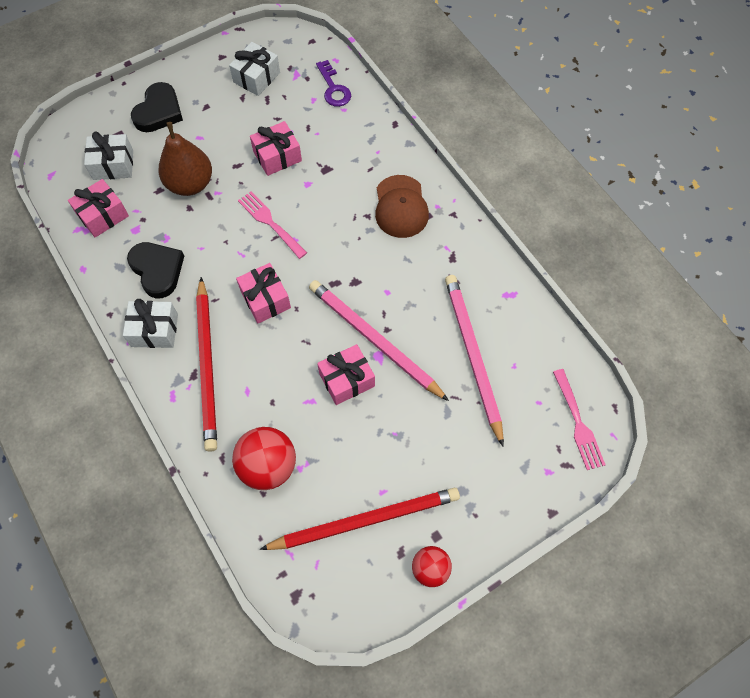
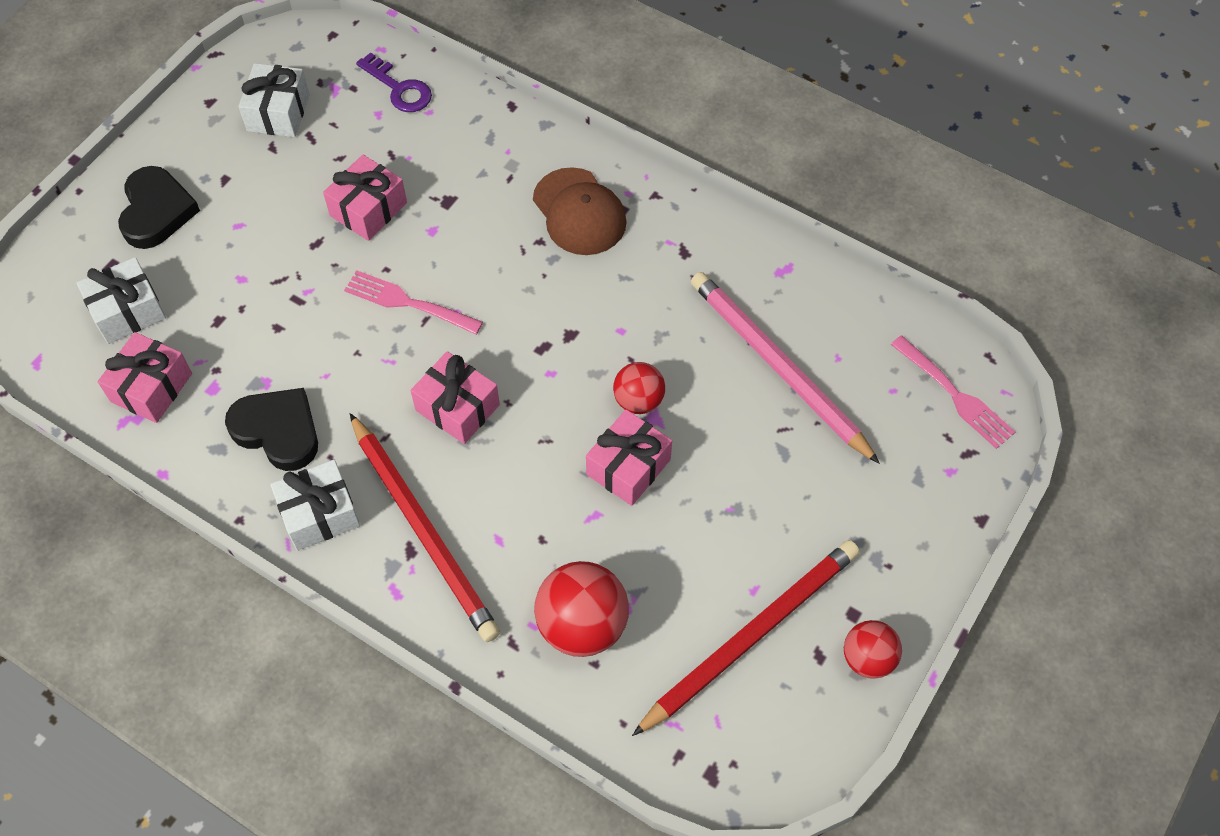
camera: 25 degrees left, 5 degrees down
brown pear [158,122,212,196] -> none
pink pencil [309,280,449,401] -> red ball [613,362,665,414]

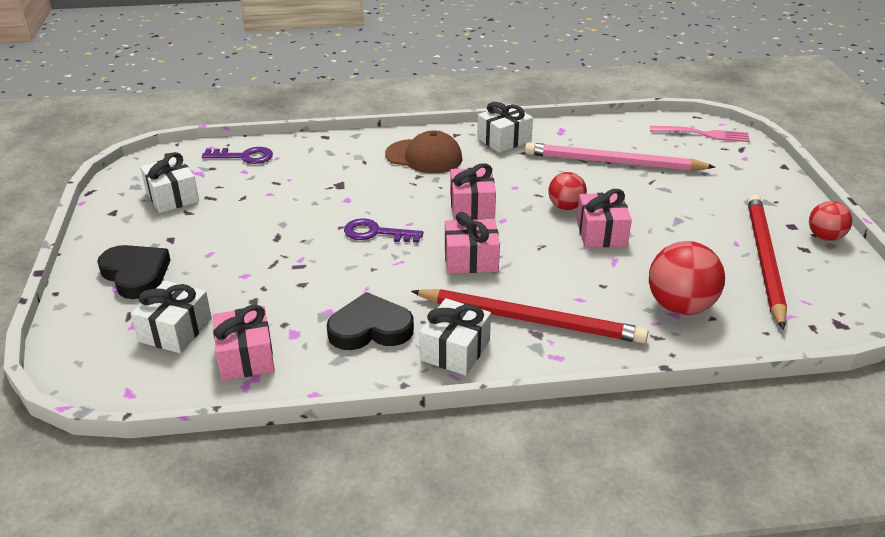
camera: 40 degrees left, 25 degrees down
pink gift [323,155,407,241] -> pink gift moved to [450,163,496,220]
pink fork [344,270,483,335] -> purple key [344,218,423,243]
none -> white gift [477,102,533,153]

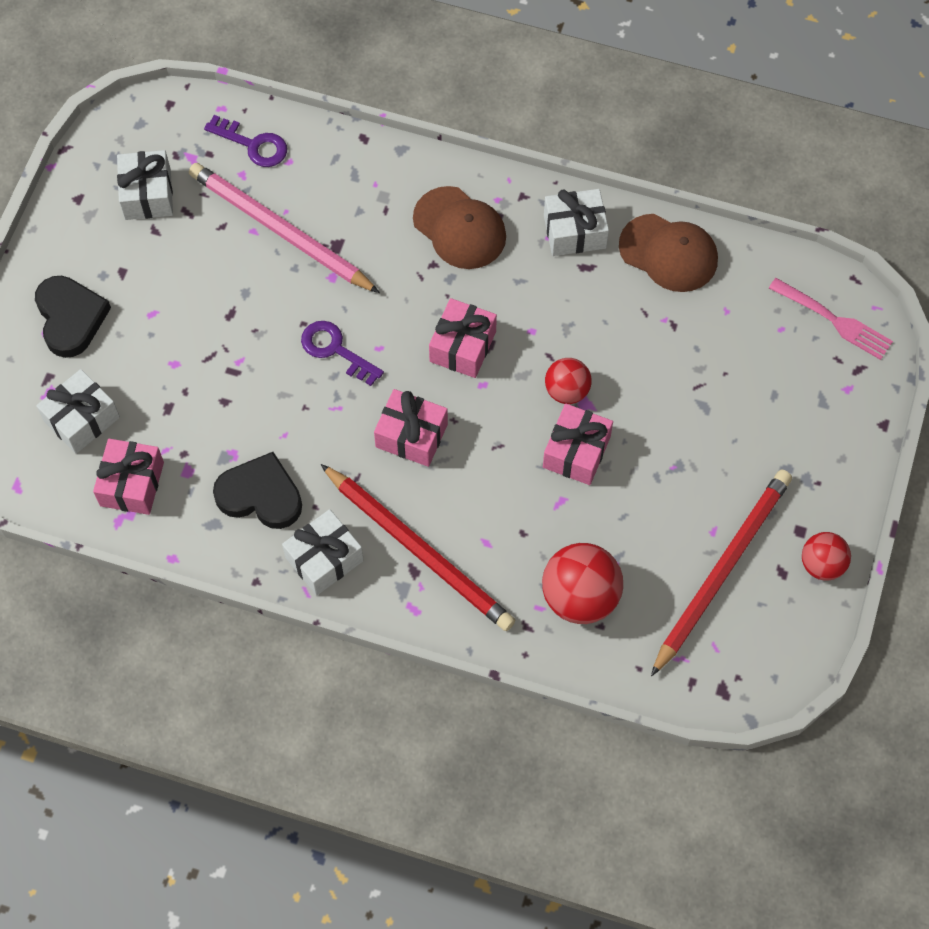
camera: 25 degrees right, 30 degrees up
pink pencil [525,142,715,171] -> pink pencil moved to [189,163,380,293]
none -> brown cap [619,214,718,292]

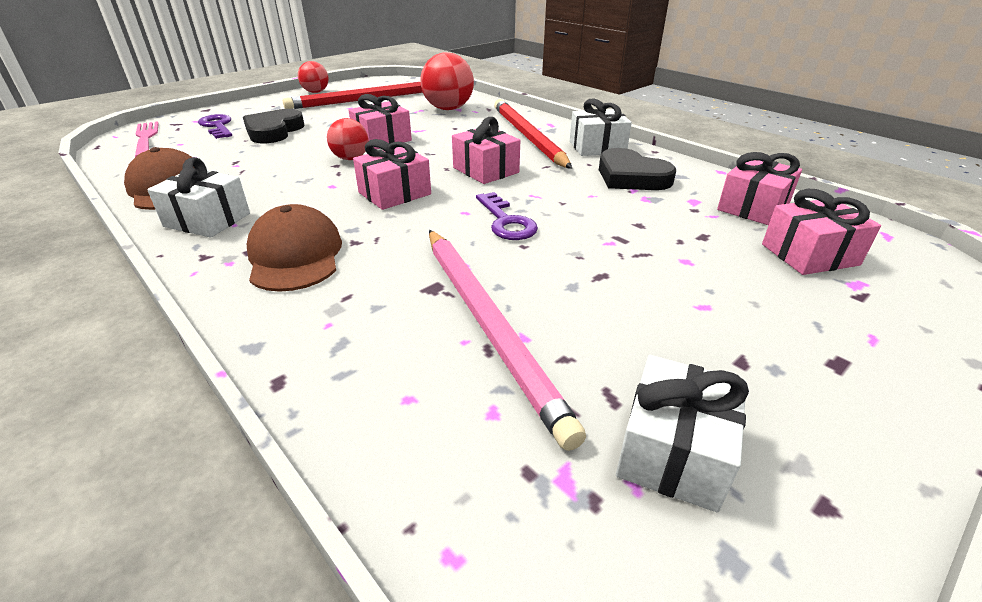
camera: 150 degrees left, 30 degrees down
black heart [35,276,111,358] -> black heart moved to [243,109,305,143]
white gift [36,369,120,454] -> pink gift [762,189,881,275]
purple key [204,115,287,167] -> purple key moved to [198,114,232,139]

